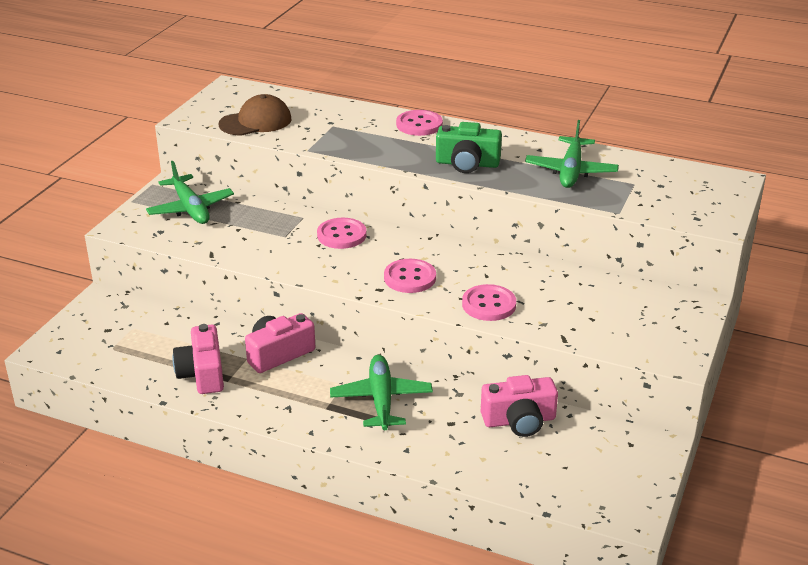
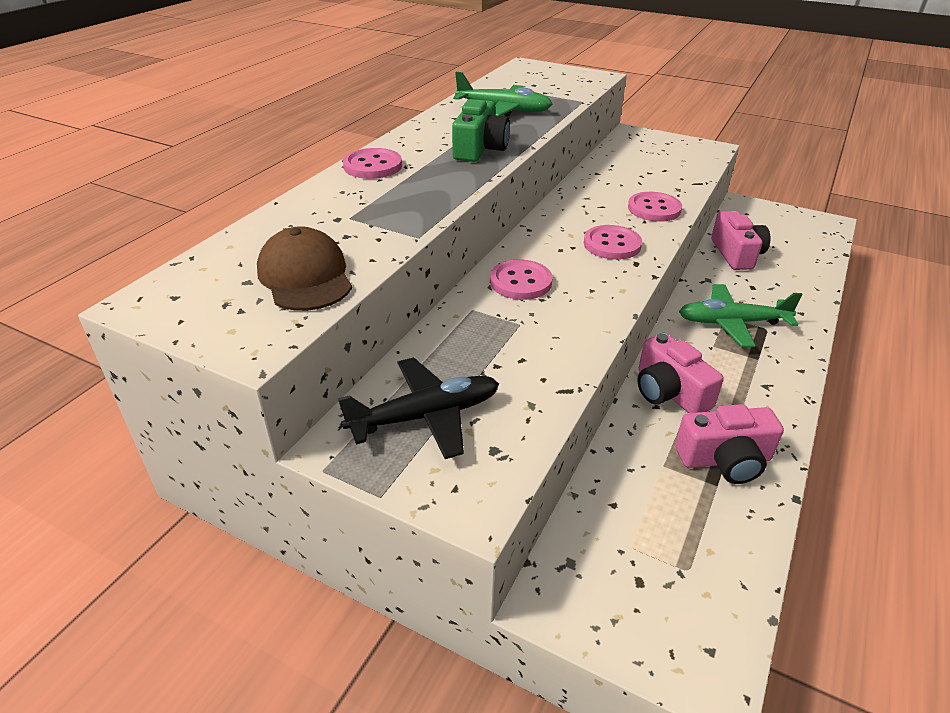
camera: 85 degrees left, 5 degrees up
green plane [146,161,234,224] -> black plane [338,357,499,459]

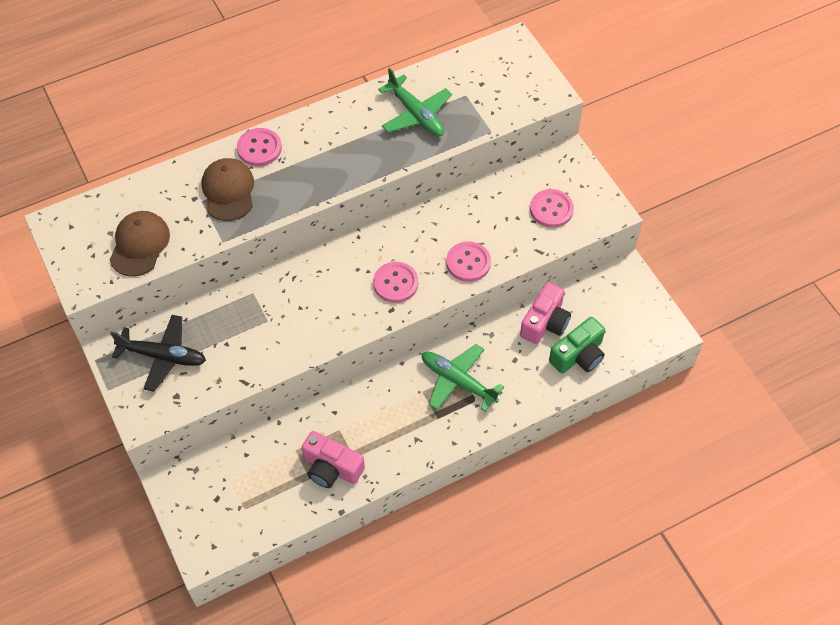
camera: 35 degrees right, 20 degrees up
green camera [452,99,510,162] -> green camera moved to [549,317,605,374]
pink button [490,260,553,300] -> pink button moved to [530,189,574,228]
pink camera [637,333,724,413] -> none
none -> brown cap [202,158,254,221]

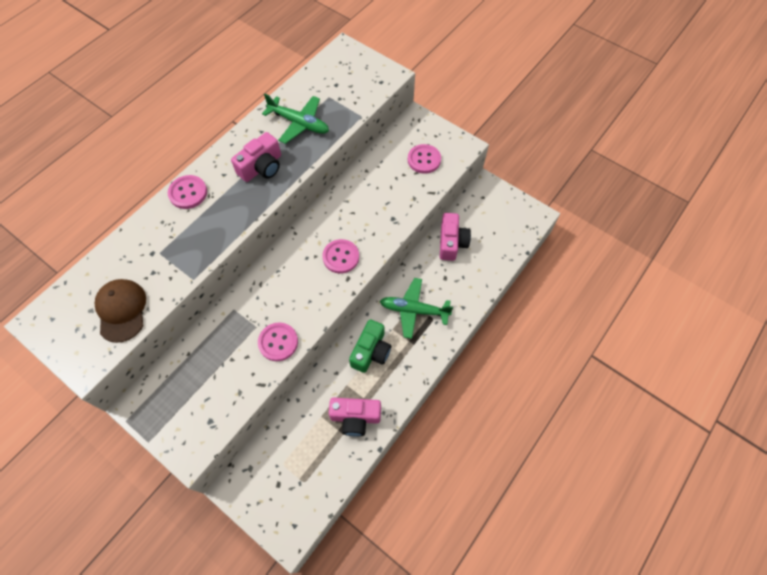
camera: 25 degrees left, 5 degrees up
black plane [110,315,206,392] -> none
brown cap [202,158,254,221] -> none
pink button [446,241,491,282] -> pink button moved to [258,322,298,361]
green camera [549,317,605,374] -> green camera moved to [349,319,391,373]
none -> pink camera [231,132,281,182]

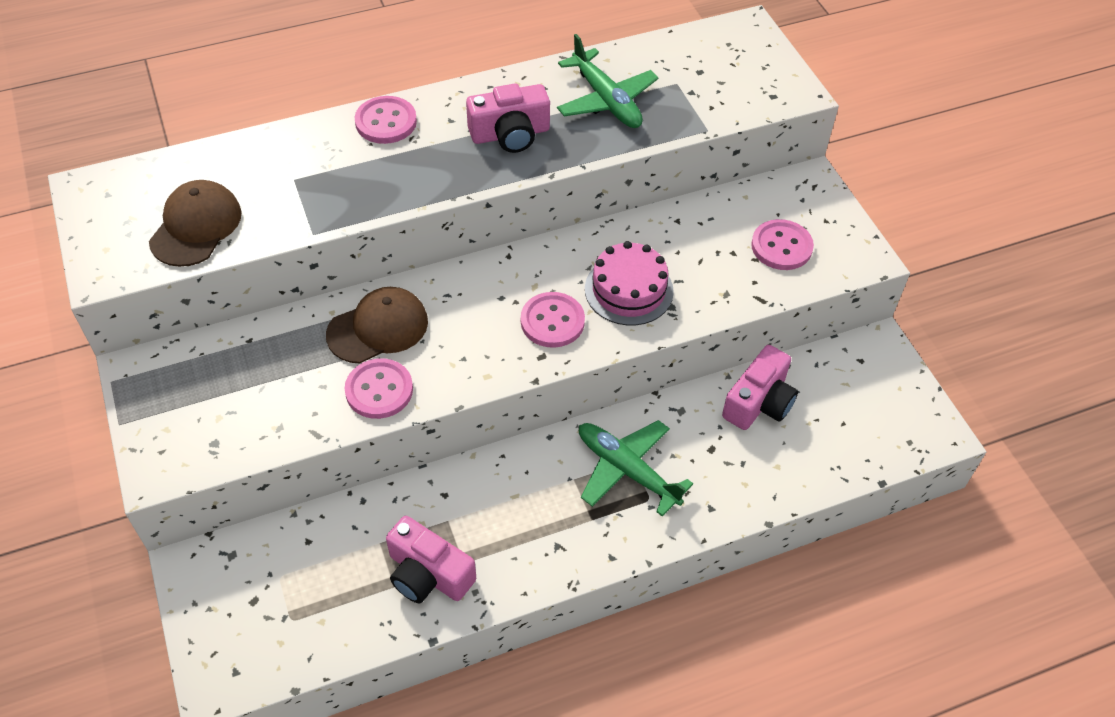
camera: 30 degrees right, 10 degrees down
green camera [349,319,391,373] -> none
none -> brown cap [326,287,428,364]
none -> pink cake [585,241,674,325]

